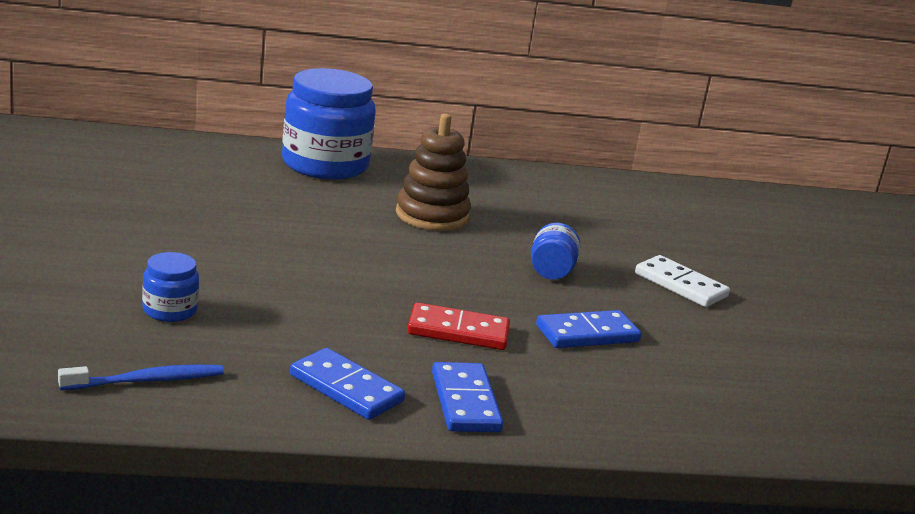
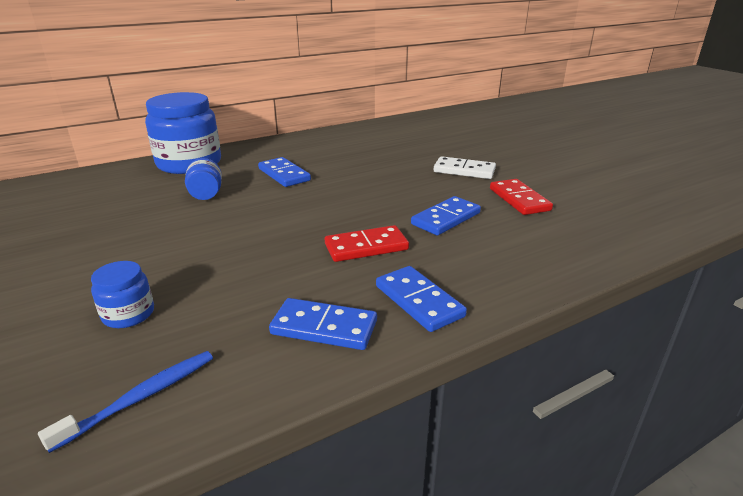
camera: 20 degrees left, 5 degrees up
brown stacking toy [396,113,471,231] -> blue domino [258,157,311,187]
blue jar [531,223,580,280] -> blue jar moved to [185,158,222,200]
none -> red domino [490,179,553,215]

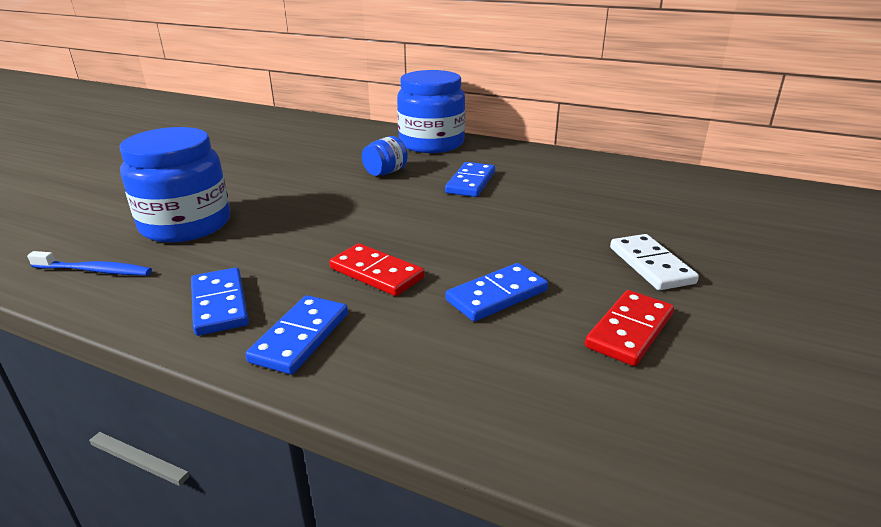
camera: 55 degrees right, 0 degrees up
blue jar [91,261,154,328] -> blue jar [120,127,230,243], size x2.16
blue domino [411,196,481,235] -> blue domino turned 45 degrees counterclockwise [446,263,548,322]

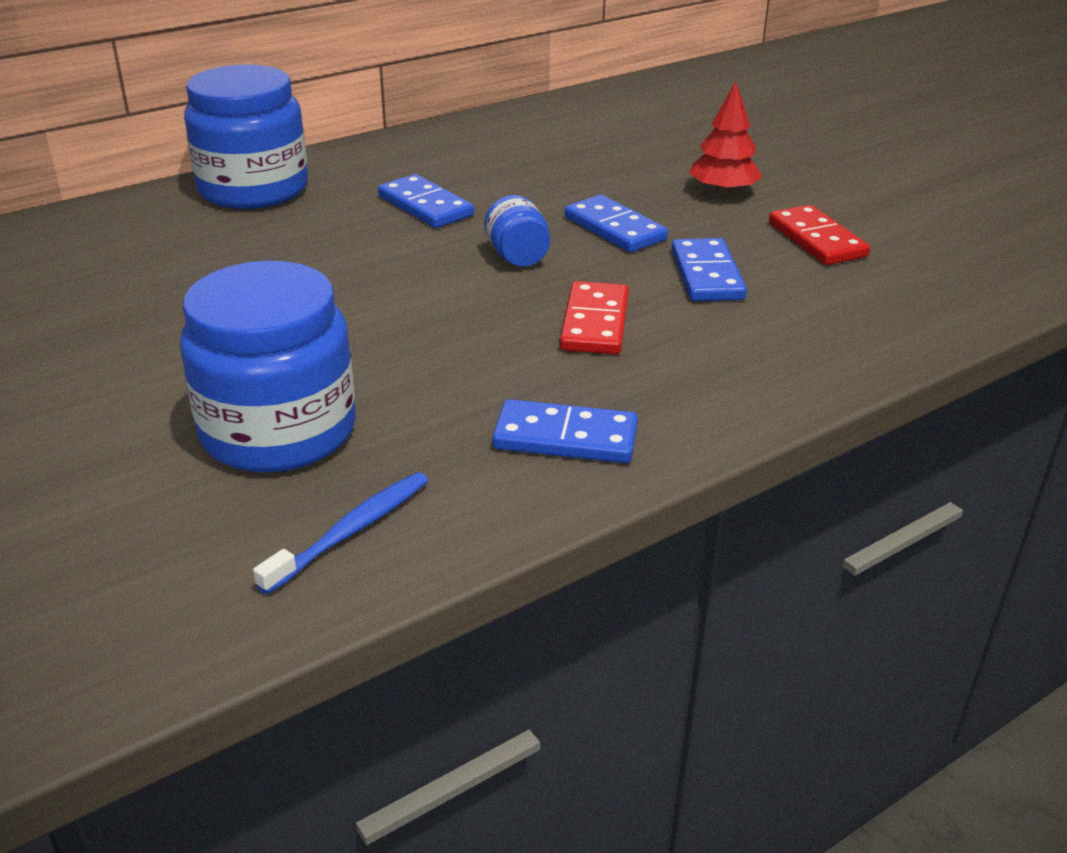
camera: 60 degrees left, 5 degrees up
blue domino [245,295,348,374] -> blue domino moved to [565,195,668,252]
red domino [329,243,425,296] -> red domino turned 60 degrees counterclockwise [560,281,629,355]
blue jar [362,136,408,176] -> blue jar moved to [484,195,550,267]
white domino [610,234,699,290] -> red tree [689,82,763,195]

